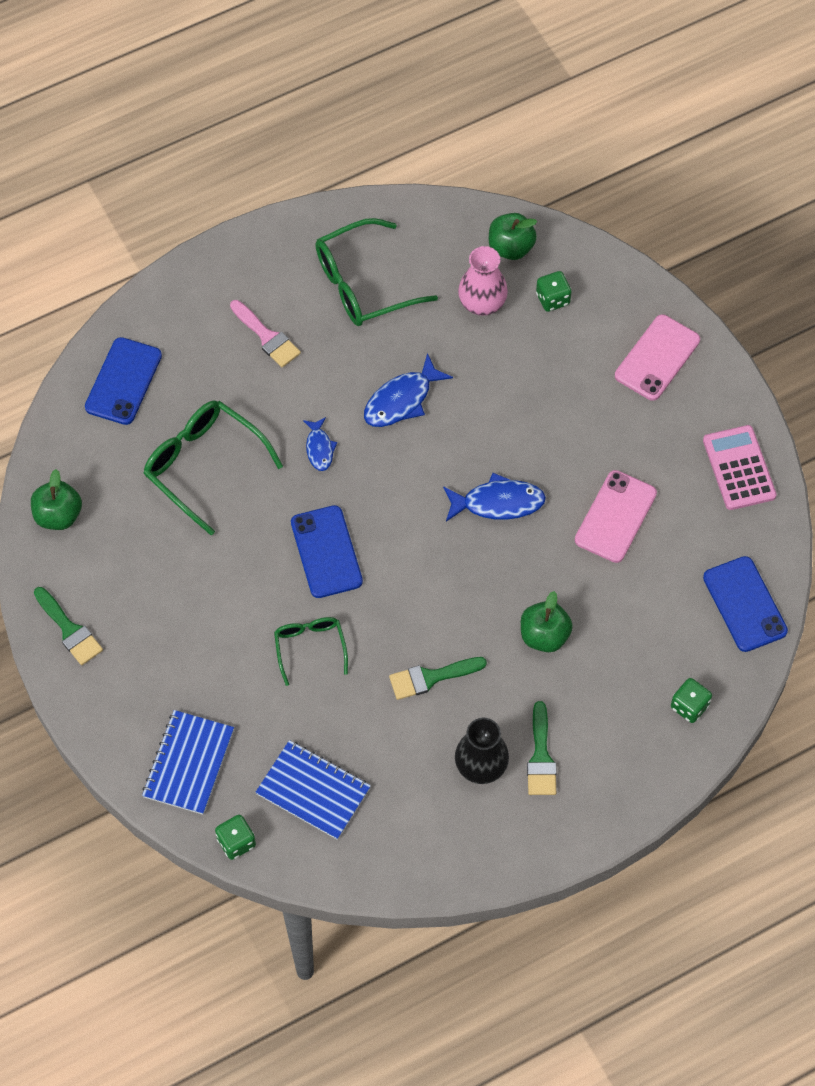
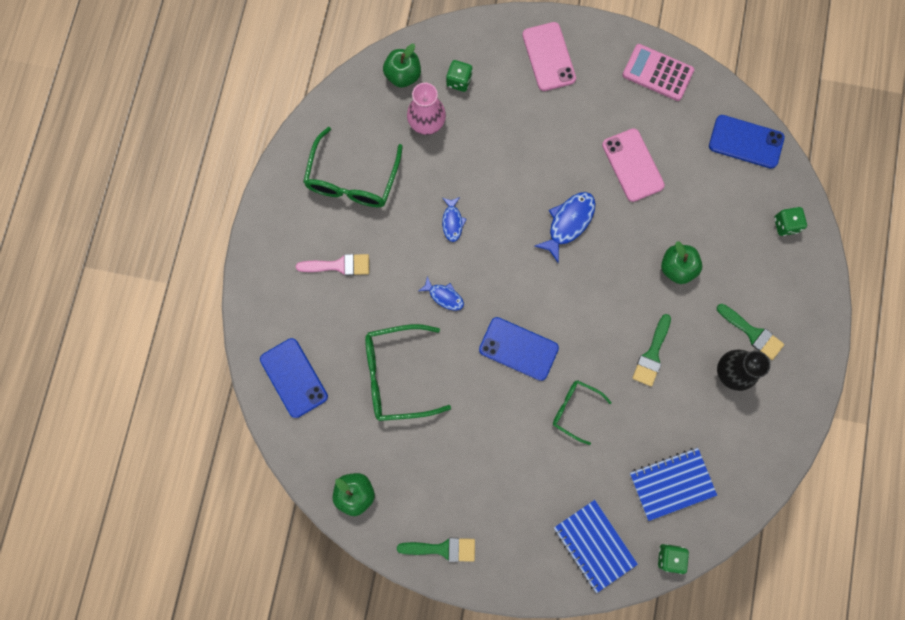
camera: 50 degrees left, 15 degrees up
blue fish [364,353,453,427] -> blue fish [442,197,467,242], size x0.60

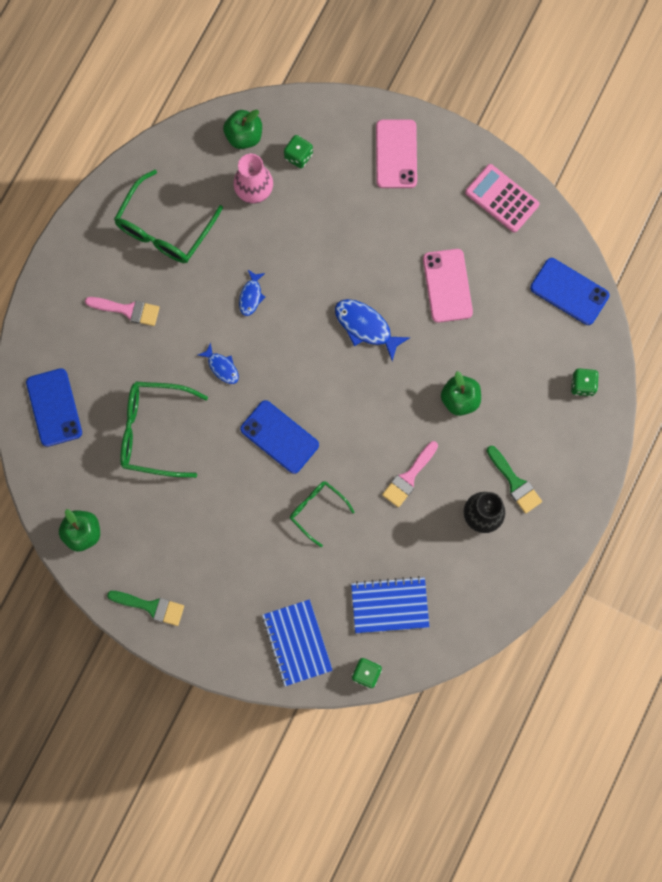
camera: 15 degrees right, 0 degrees up
blue fish [535,192,596,263] -> blue fish turned 105 degrees counterclockwise [335,299,410,361]
green brush [632,314,671,386] -> pink brush [382,441,438,507]

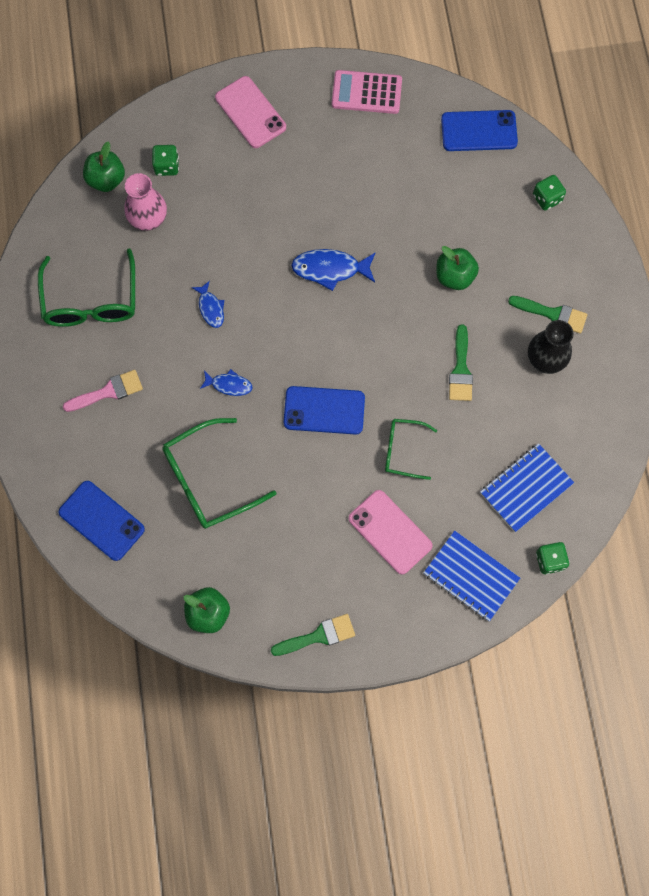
camera: 35 degrees left, 5 degrees down
pink brush [382,441,438,507] -> green brush [449,325,473,401]
pink phone [423,249,473,323] -> pink phone moved to [349,490,433,574]

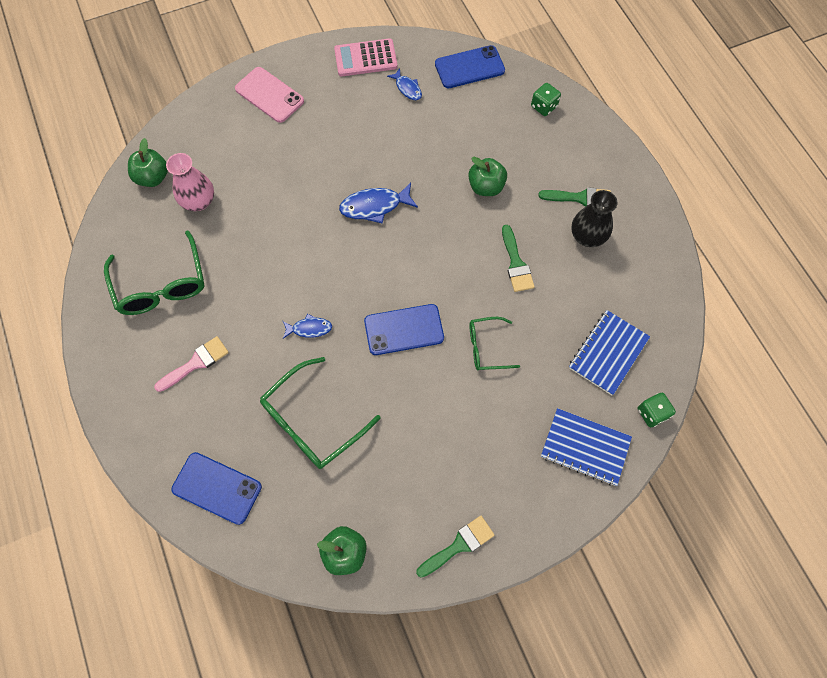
camera: 15 degrees left, 5 degrees down
green dice [152,145,179,176] -> none
blue fish [191,280,224,328] -> blue fish moved to [387,68,422,100]
pink phone [349,490,433,574] -> none

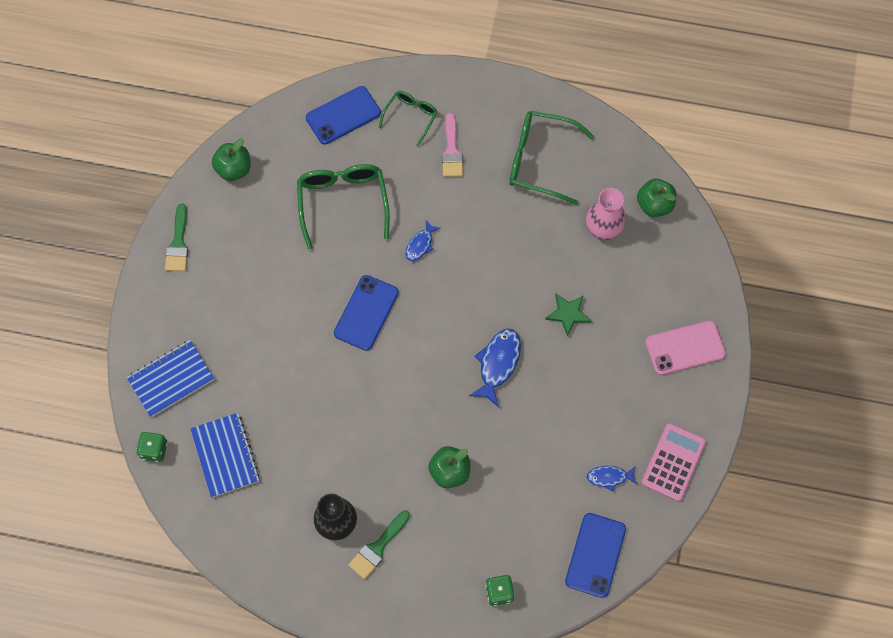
camera: 125 degrees right, 0 degrees up
green glasses [470,317,520,370] -> green glasses moved to [379,91,438,147]
green brush [502,225,535,292] -> none
none -> green star [545,294,591,337]

